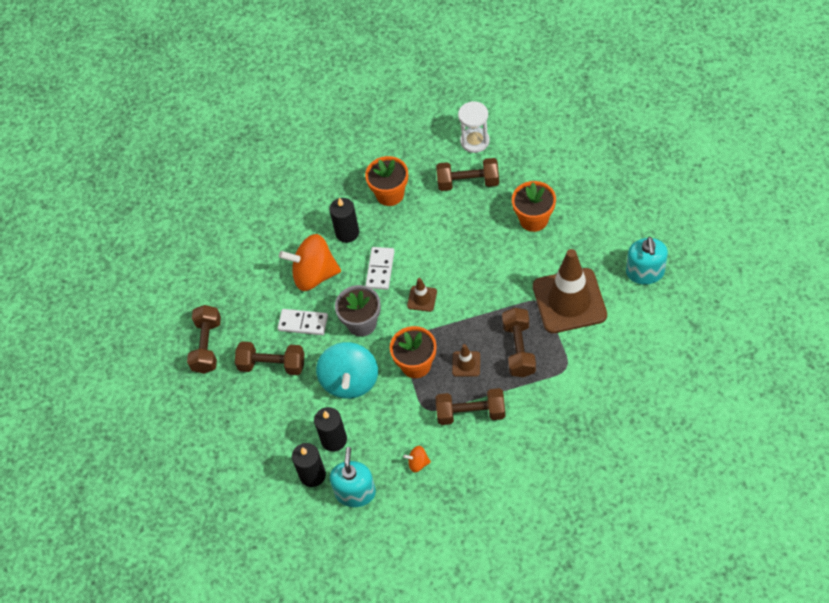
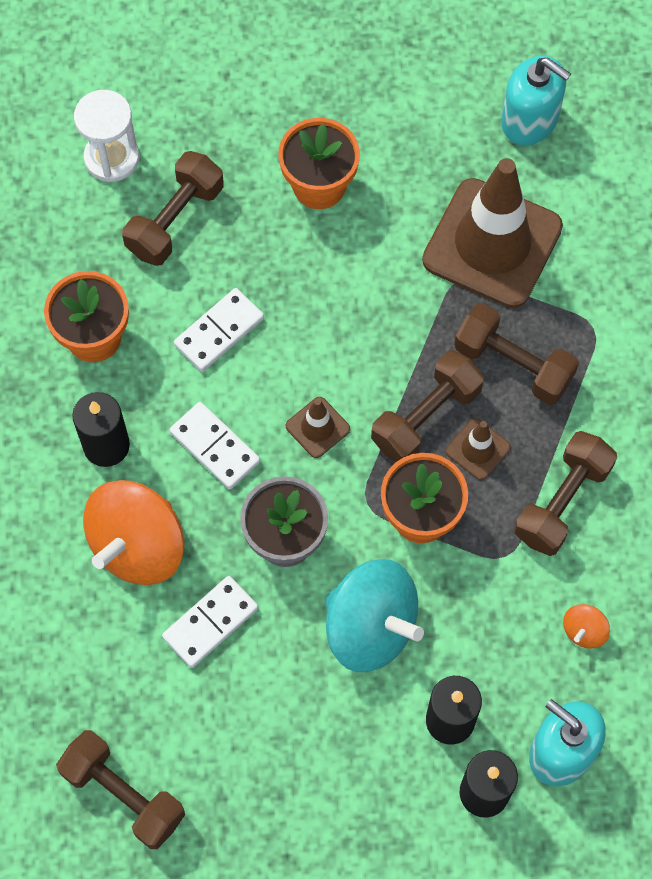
camera: 60 degrees left, 10 degrees up
brown dumbbell [235,341,304,375] -> brown dumbbell moved to [371,350,484,462]
none -> white domino [174,288,264,372]

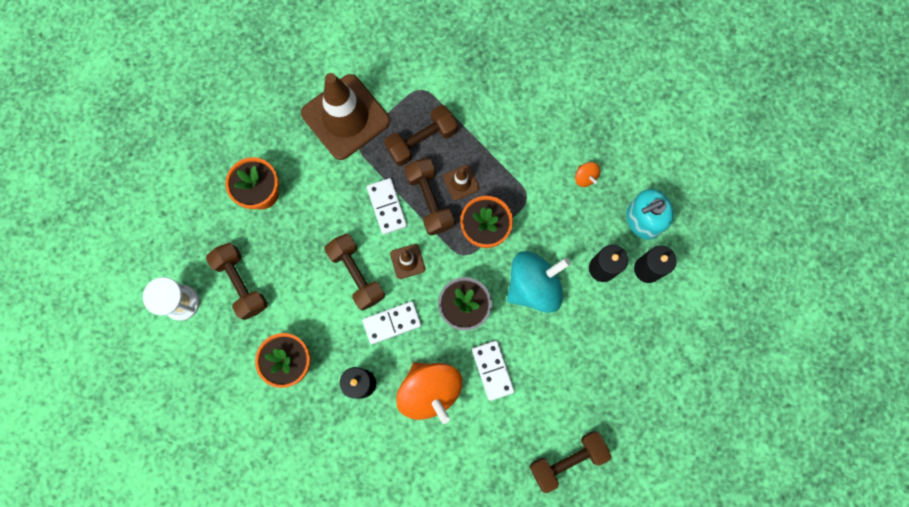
camera: 65 degrees left, 10 degrees up
white domino [174,288,264,372] -> white domino moved to [367,178,407,235]
turquoise soap dispenser [501,56,571,146] -> none
brown dumbbell [514,431,617,556] -> brown dumbbell moved to [324,233,385,310]

